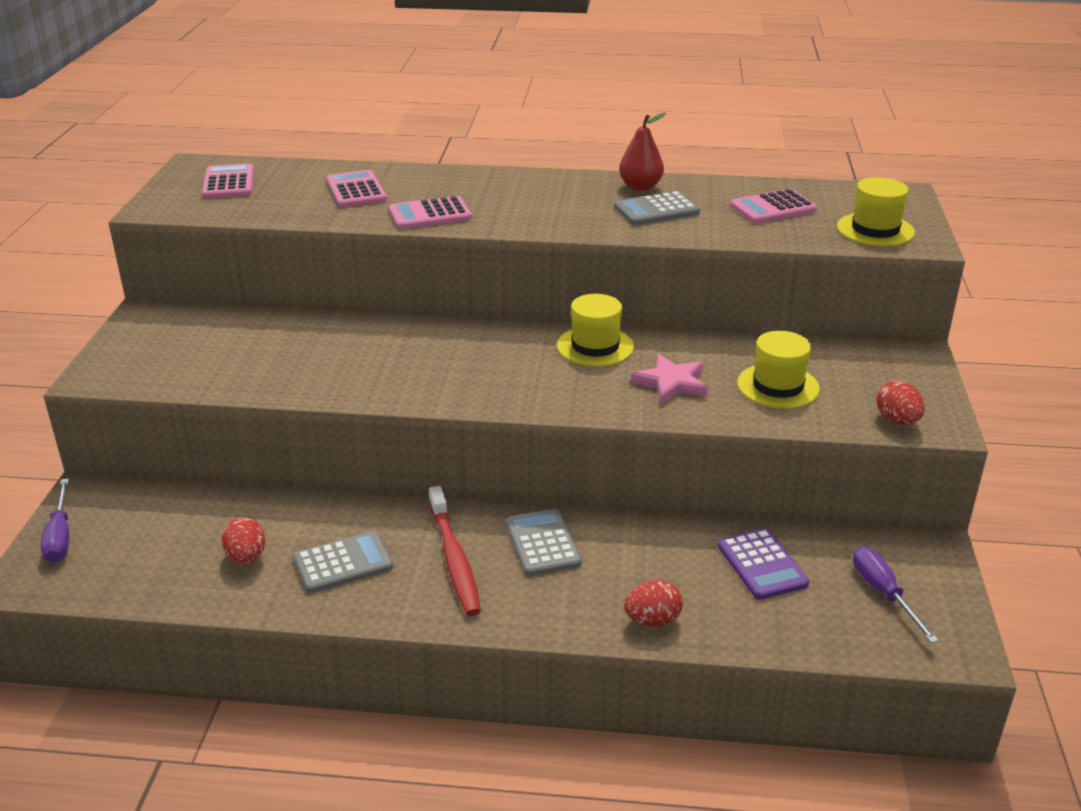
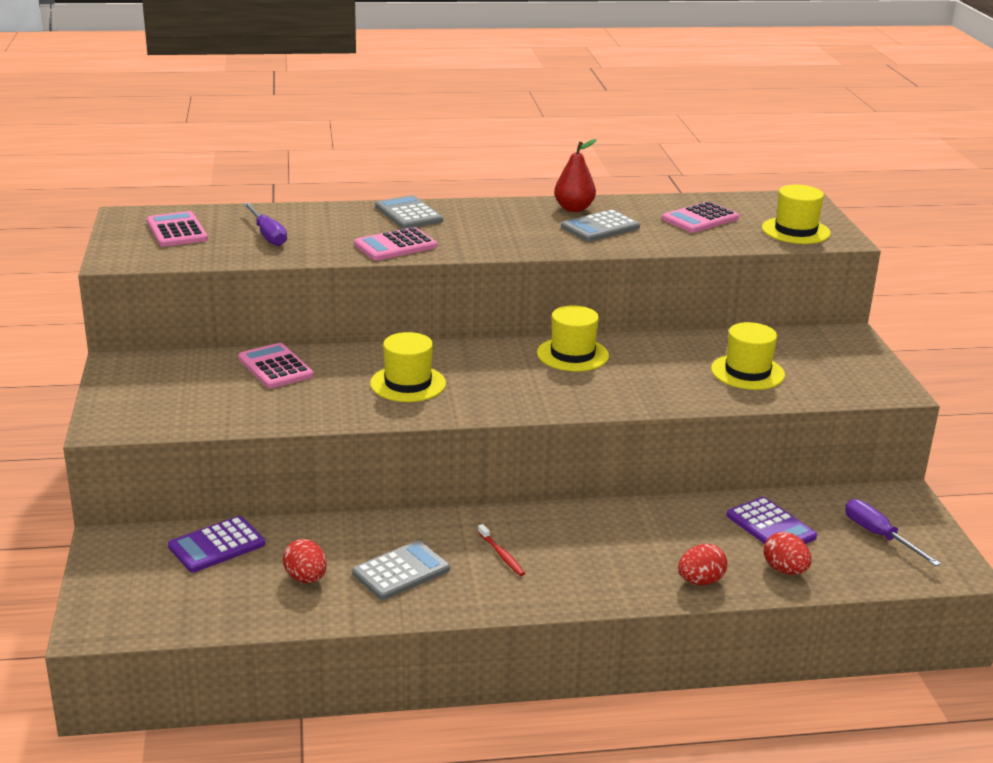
camera: 15 degrees left, 5 degrees down
purple screwdriver [41,479,69,562] -> purple screwdriver moved to [243,202,287,246]
pink calculator [326,170,387,207] -> pink calculator moved to [238,343,314,388]
red toothbrush [429,486,481,616] -> red toothbrush [478,524,525,576], size x0.50
grey calculator [506,509,582,576] -> grey calculator moved to [375,195,443,229]
pink star [631,354,708,405] -> none
red egg [877,381,925,425] -> red egg moved to [764,532,812,575]
none -> purple calculator [168,516,265,572]
none -> yellow hat [370,332,446,402]

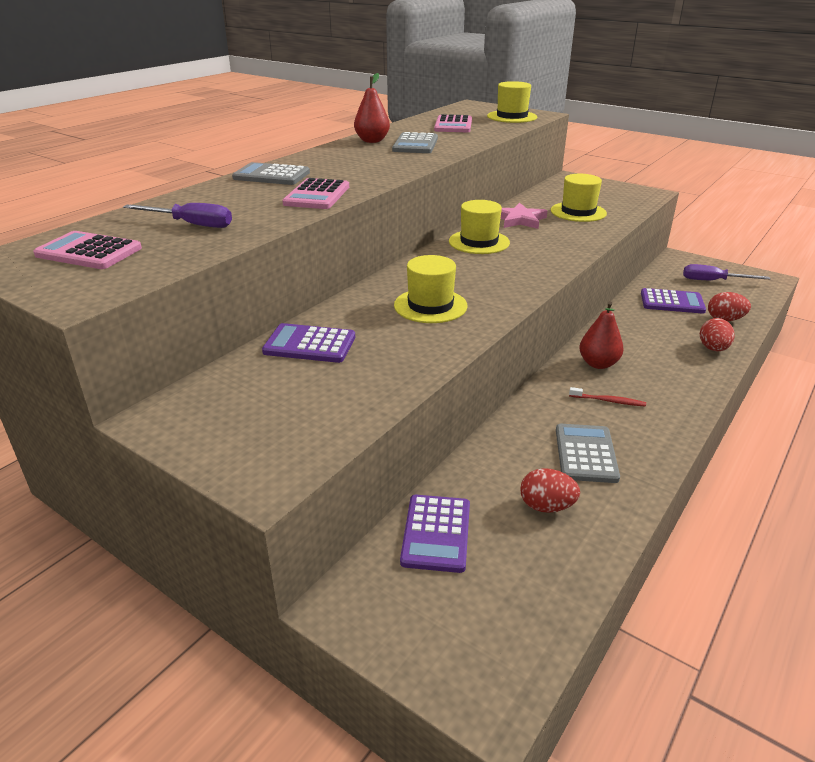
camera: 45 degrees left, 5 degrees up
pink calculator [238,343,314,388] -> purple calculator [262,323,355,363]
none -> pink star [500,203,547,229]
none -> red pear [579,301,624,369]

